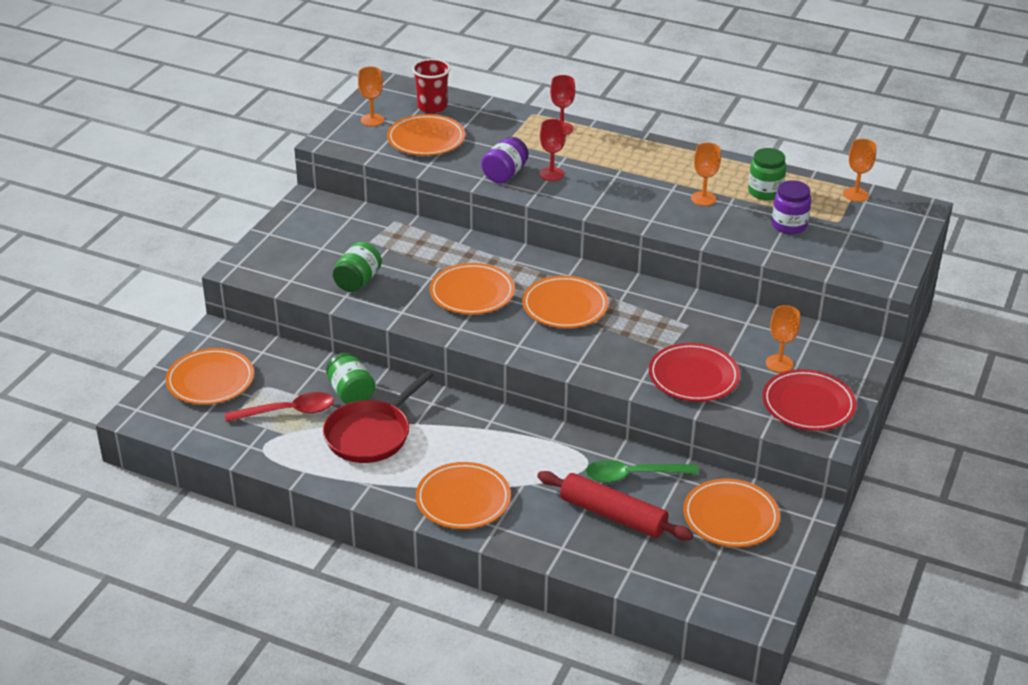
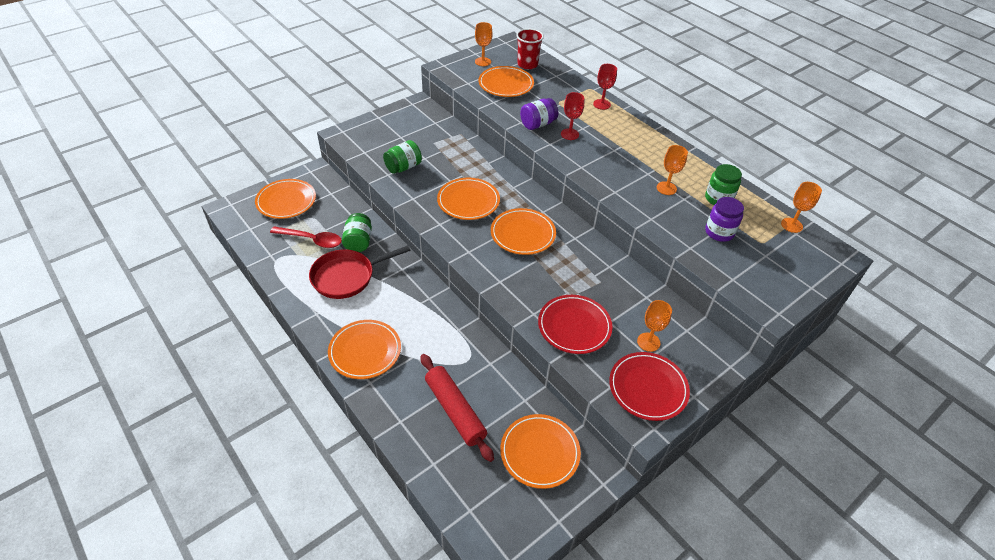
camera: 25 degrees right, 10 degrees up
green spoon [586,460,699,483] -> none

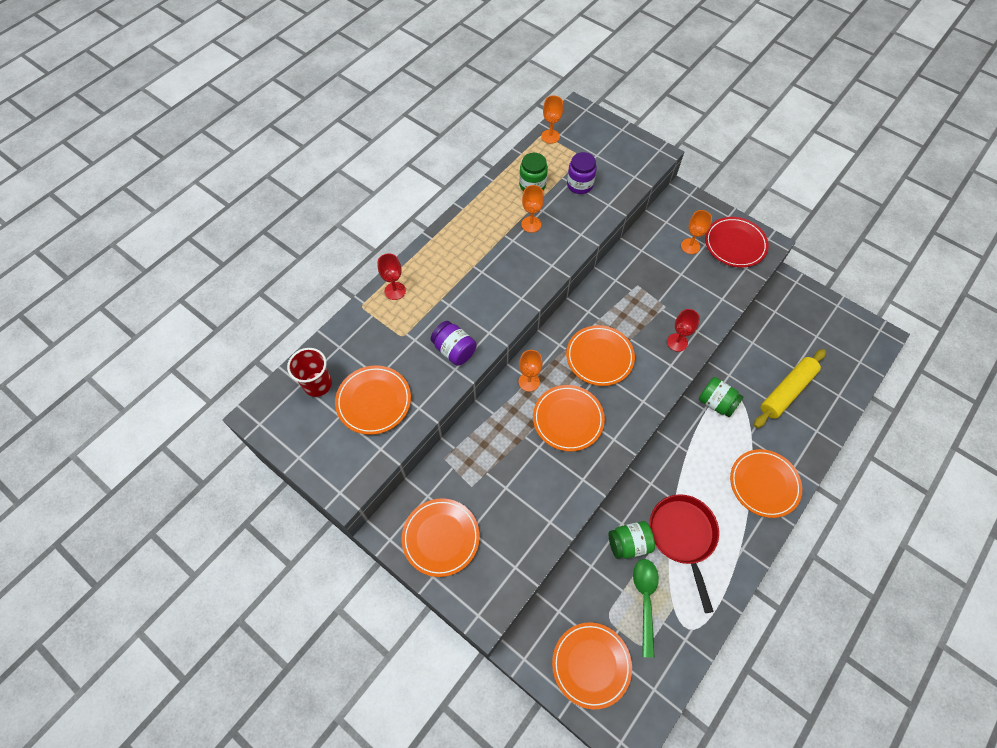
camera: 100 degrees left, 15 degrees up
red spoon [270,227,342,248] -> green spoon [633,559,659,658]
red pan [309,245,411,299] -> red pan turned 150 degrees counterclockwise [649,494,719,613]
green jar [383,140,422,174] -> green jar moved to [699,377,743,417]
red rolling pin [420,354,494,462] -> yellow rolling pin [754,349,826,428]
orange goblet [475,22,493,66] -> orange goblet moved to [519,350,542,392]
orange plate [500,414,581,489] -> orange plate moved to [402,498,480,577]
red plate [538,295,612,354] -> none
red goblet [561,92,584,140] -> red goblet moved to [667,309,700,352]

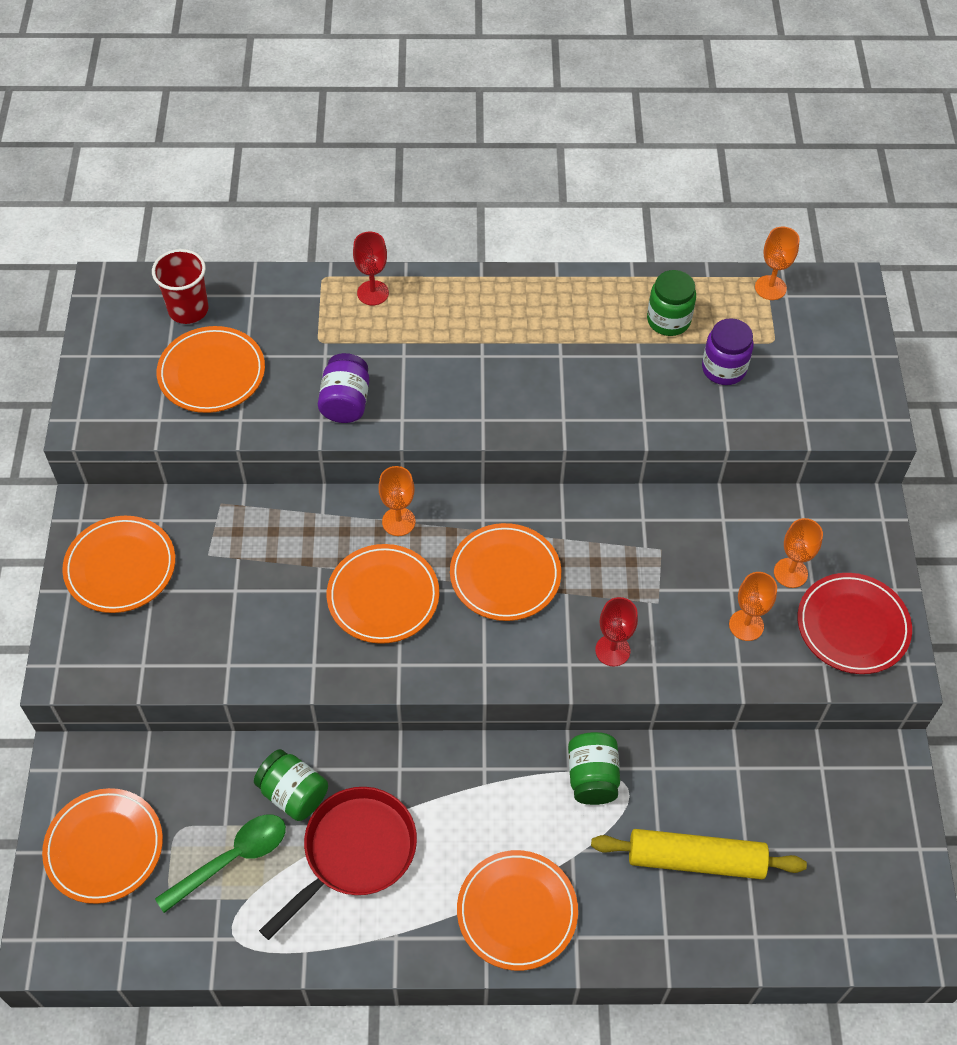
camera: 50 degrees right, 5 degrees down
orange goblet [521,185,544,233] -> orange goblet moved to [729,572,777,641]

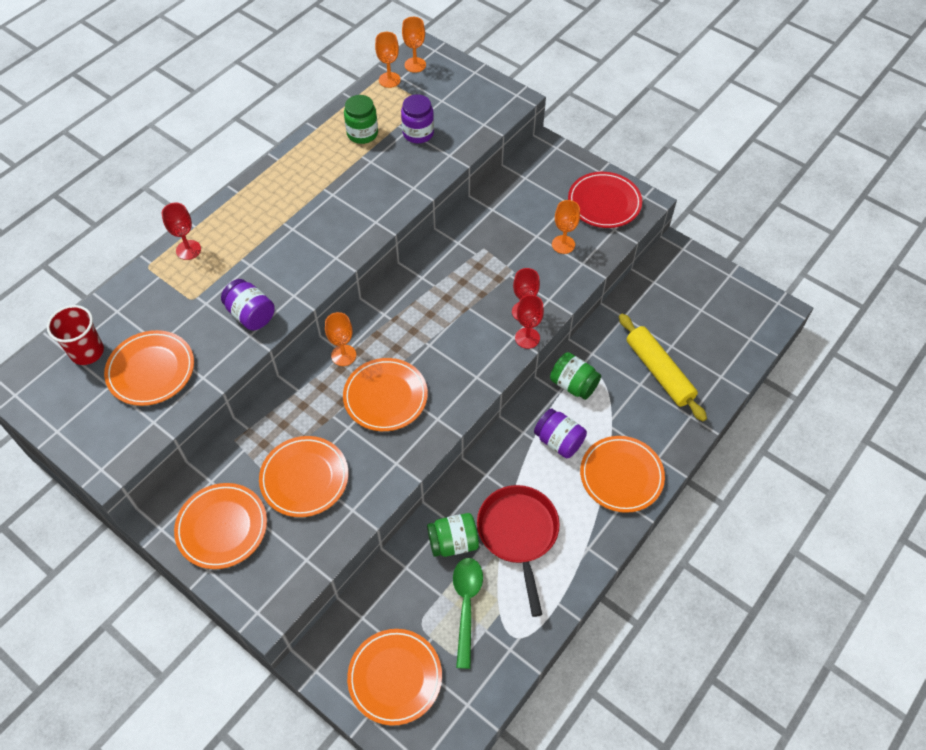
camera: 50 degrees left, 0 degrees up
orange plate [450,523,561,621] -> orange plate moved to [259,436,348,517]
yellow rolling pin [591,829,807,879] -> yellow rolling pin turned 75 degrees counterclockwise [619,314,707,421]
orange goblet [774,518,823,588] -> orange goblet moved to [402,17,426,73]
none -> red goblet [515,295,544,349]
none -> purple jar [534,408,587,459]

